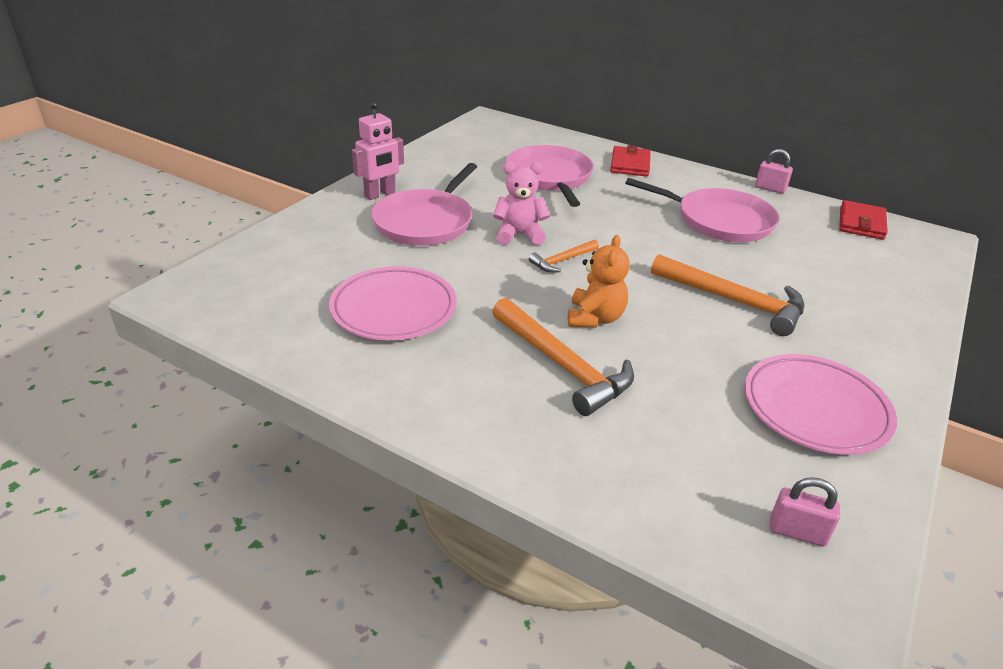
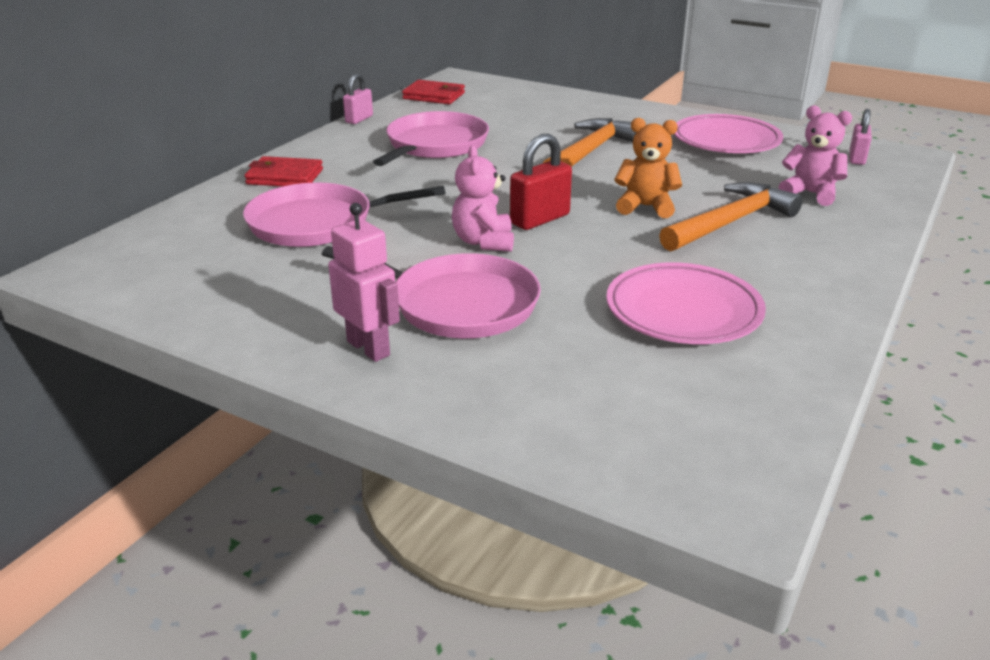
camera: 90 degrees left, 5 degrees down
orange hammer [529,240,599,273] -> red padlock [510,134,572,230]
none -> pink teddy bear [778,105,852,206]

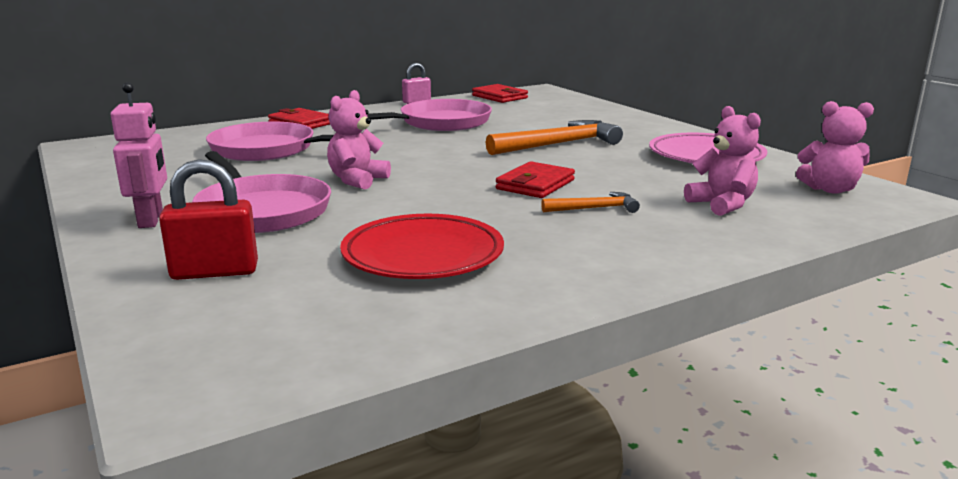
camera: 30 degrees right, 10 degrees down
red padlock [510,134,572,230] -> red padlock moved to [159,159,258,280]
pink plate [606,262,766,344] -> red plate [340,214,504,279]
orange teddy bear [614,118,682,218] -> red wallet [496,161,575,198]
orange hammer [659,182,803,251] -> orange hammer [541,192,640,213], size x0.53
pink padlock [849,109,872,165] -> pink teddy bear [796,101,874,194]

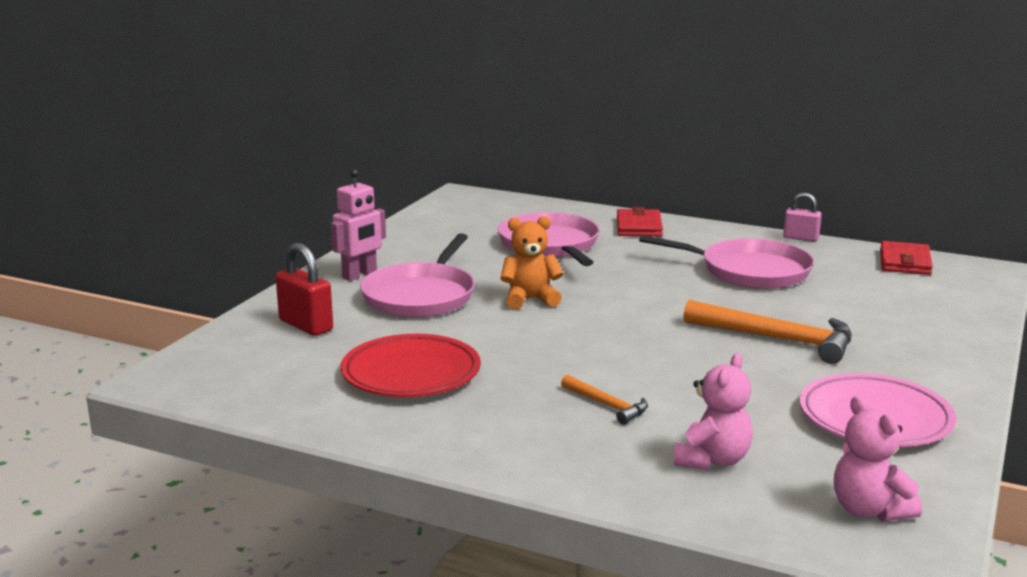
camera: 55 degrees right, 0 degrees up
pink teddy bear [327,90,391,190] -> orange teddy bear [500,216,564,309]
red wallet [496,161,575,198] -> none

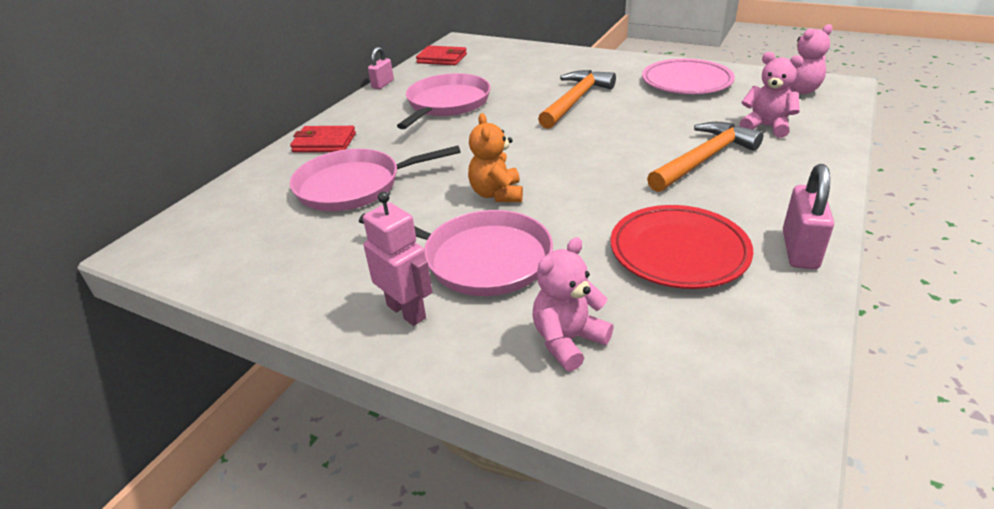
camera: 85 degrees left, 15 degrees up
red padlock [276,243,333,336] -> pink teddy bear [533,237,614,371]
orange hammer [561,375,648,425] -> orange hammer [647,122,764,192], size x1.89
none -> pink padlock [783,164,834,269]

